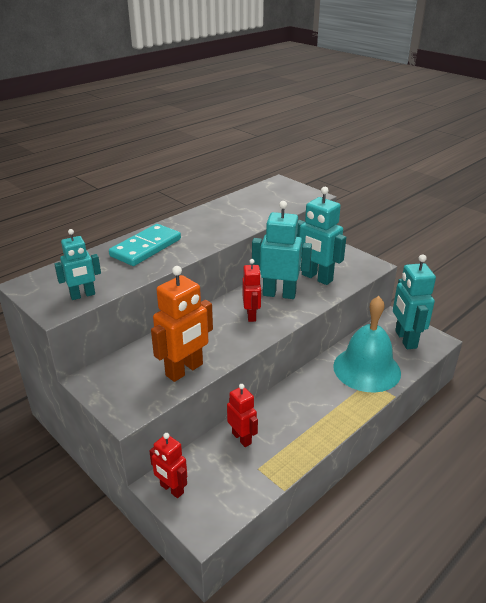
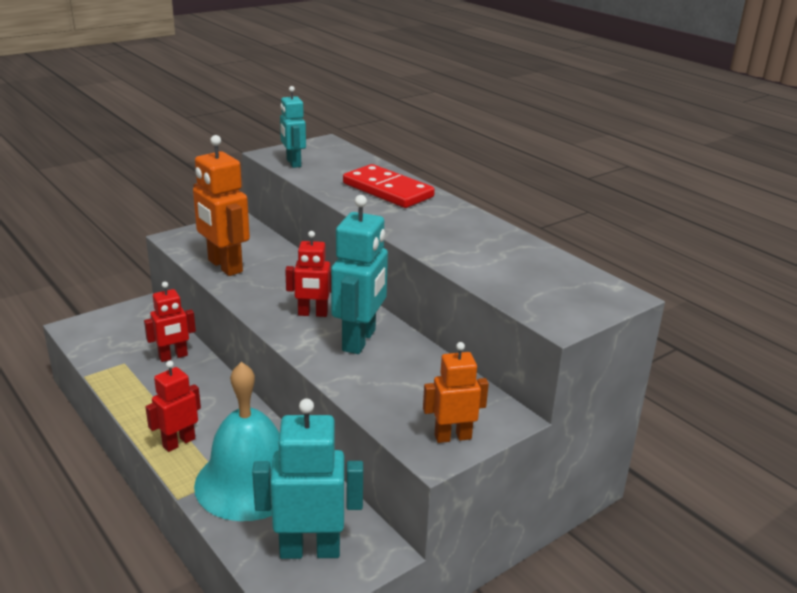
camera: 95 degrees right, 5 degrees down
turquoise domino [109,224,181,266] -> red domino [343,164,435,208]
red robot [149,433,187,498] -> red robot moved to [145,361,201,452]
turquoise robot [296,187,346,285] -> none
none -> orange robot [423,342,489,443]

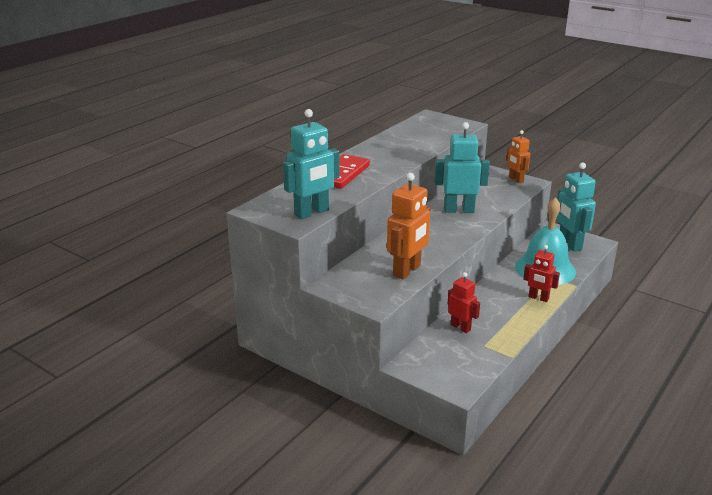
camera: 105 degrees left, 0 degrees up
turquoise robot [280,86,306,168] -> turquoise robot [283,109,340,219], size x1.63
red robot [285,231,331,317] -> none

